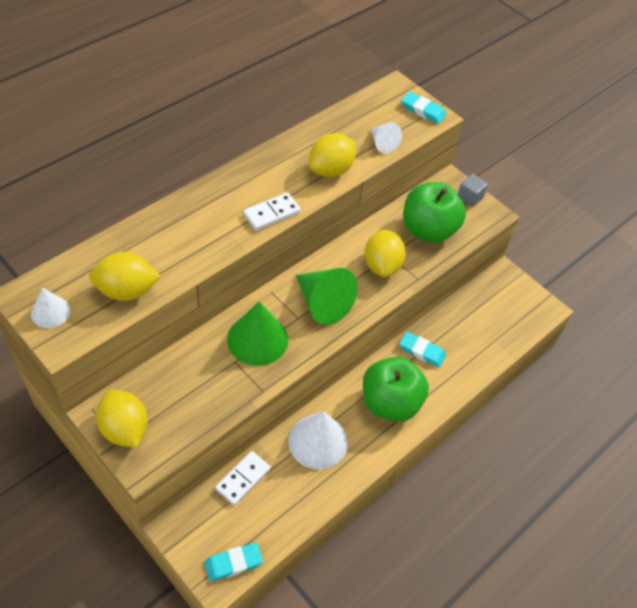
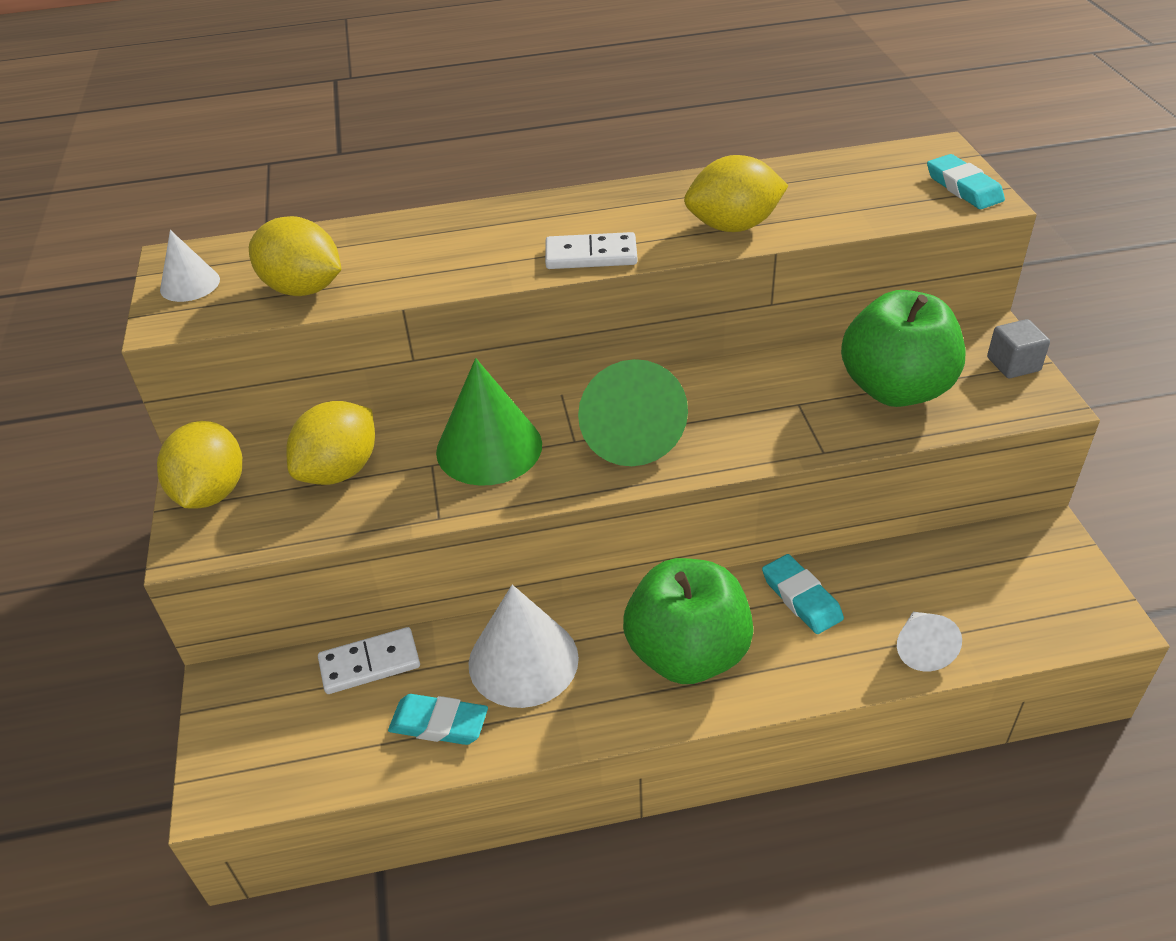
camera: 40 degrees right, 10 degrees down
turquoise eraser [204,543,263,582] -> turquoise eraser moved to [388,694,488,745]
yellow lemon [364,230,406,277] -> yellow lemon moved to [286,401,375,485]
white cone [371,122,402,154] -> white cone moved to [897,612,962,671]

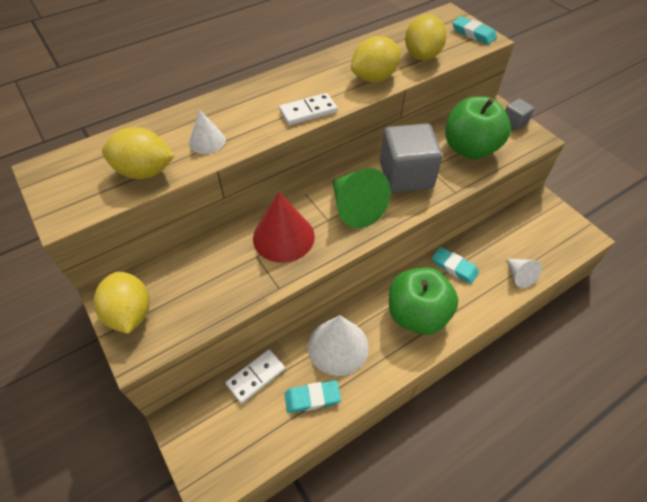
camera: 25 degrees left, 10 degrees up
white cone [160,230,220,302] -> white cone moved to [189,109,226,154]
yellow lemon [286,401,375,485] -> yellow lemon moved to [405,14,447,60]
green cone [436,358,542,486] -> red cone [253,192,315,263]
none -> grey cube [380,123,443,193]

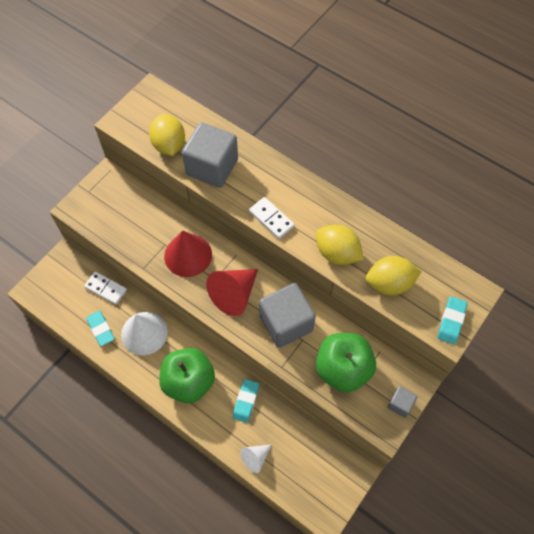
camera: 70 degrees right, 10 degrees up
yellow lemon [94,272,149,334] -> none
white cone [189,109,226,154] -> grey cube [182,122,238,188]
green cone [332,168,391,228] -> red cone [206,269,258,316]

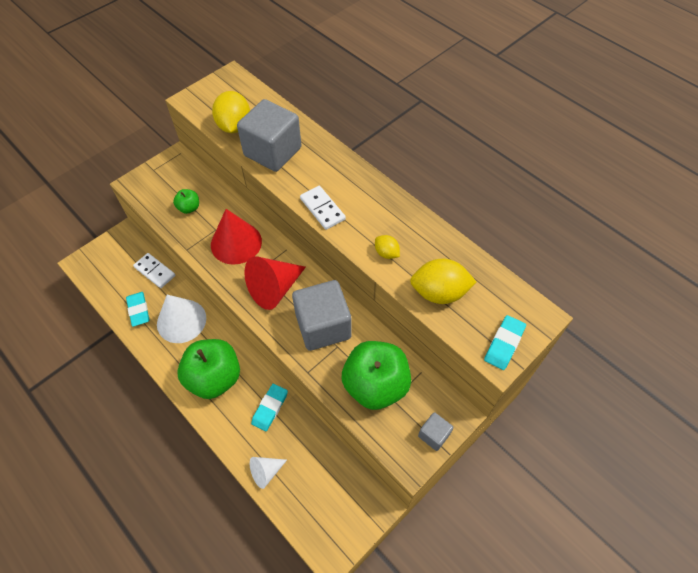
camera: 10 degrees right, 5 degrees down
yellow lemon [316,225,364,265] -> yellow lemon [375,235,400,259], size x0.52
none -> green apple [173,189,199,214]

